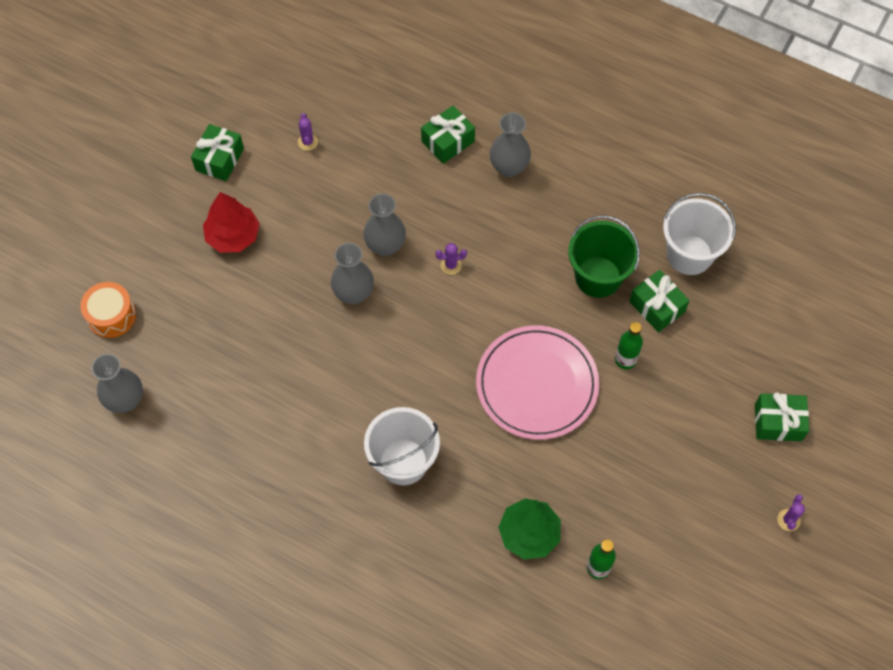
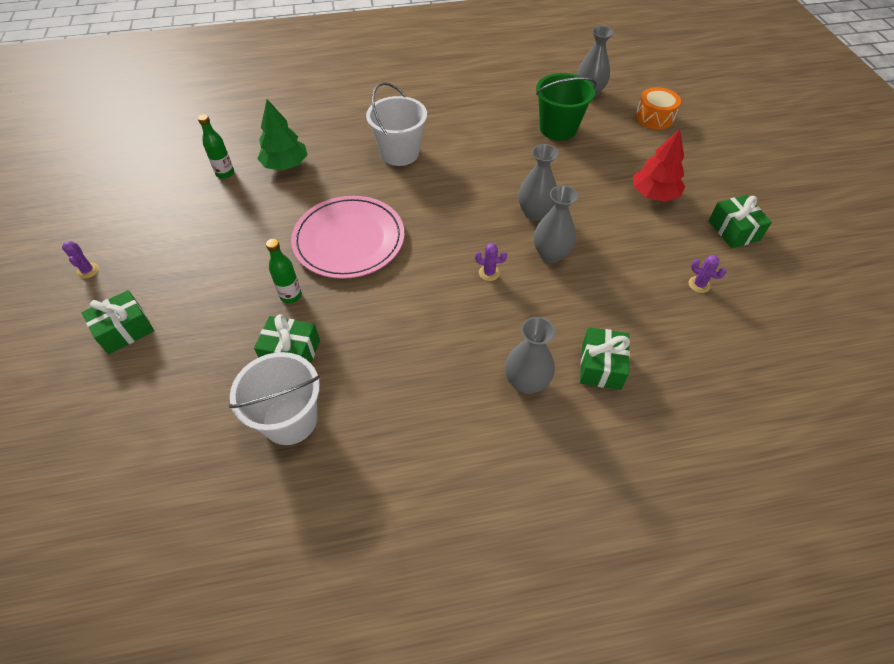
camera: 140 degrees right, 10 degrees down
purple cactus [436,243,467,275] -> purple cactus turned 60 degrees clockwise [475,243,507,281]
green bucket [568,215,640,298] -> green bucket moved to [536,73,597,141]

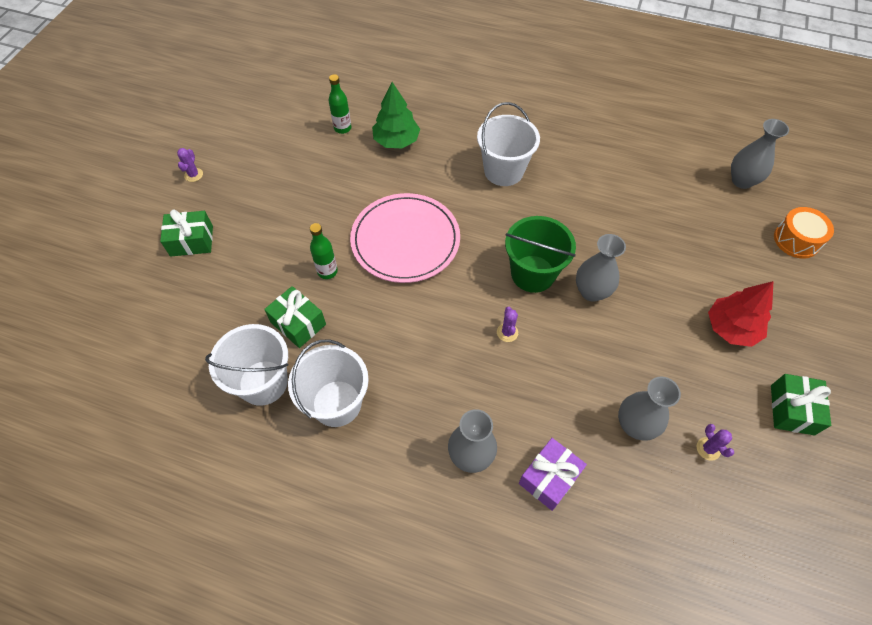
camera: 30 degrees right, 5 degrees up
purple cactus [475,243,507,281] -> purple cactus turned 45 degrees clockwise [497,307,518,342]
grey vase [534,185,578,263] -> grey vase moved to [618,377,681,441]
green bucket [536,73,597,141] -> green bucket moved to [505,216,576,293]
green gift [580,327,630,390] -> purple gift [519,438,587,511]
none -> white bucket [288,339,369,427]

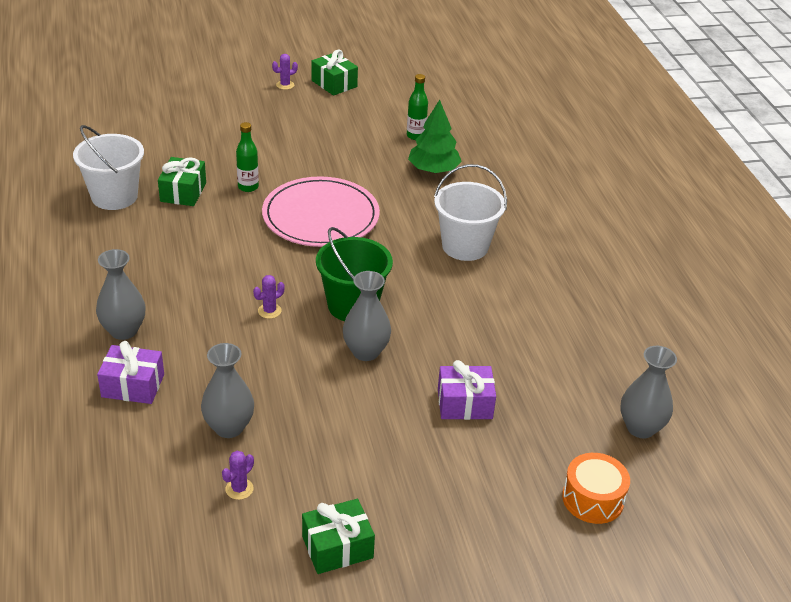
camera: 55 degrees right, 20 degrees down
green gift [160,209,213,257] -> green gift moved to [312,49,358,96]
white bucket [288,339,369,427] -> none
red tree [708,281,773,347] -> none
none -> purple gift [438,360,496,420]

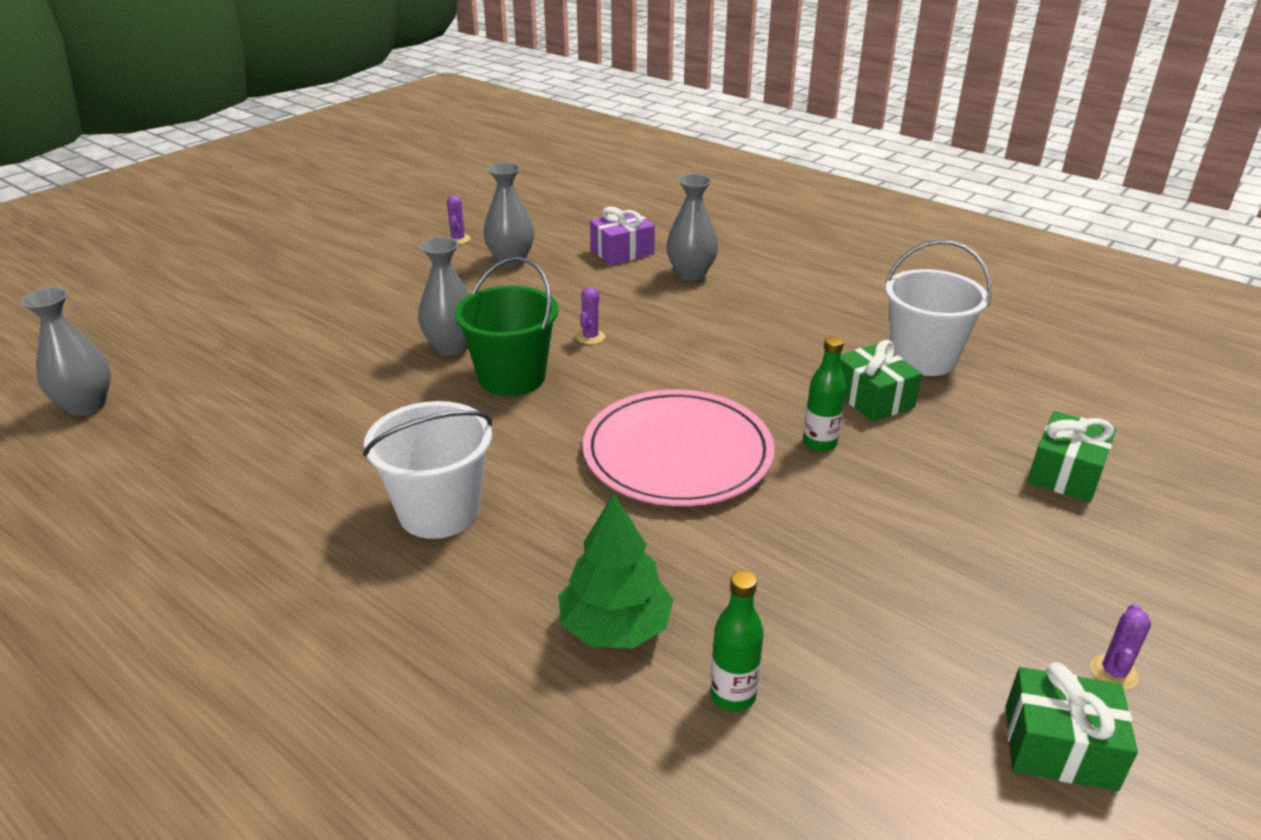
camera: 145 degrees right, 5 degrees down
green gift [302,499,375,574] -> green gift moved to [1027,411,1116,502]
purple gift [438,360,496,420] -> none
orange drum [562,453,630,524] -> none

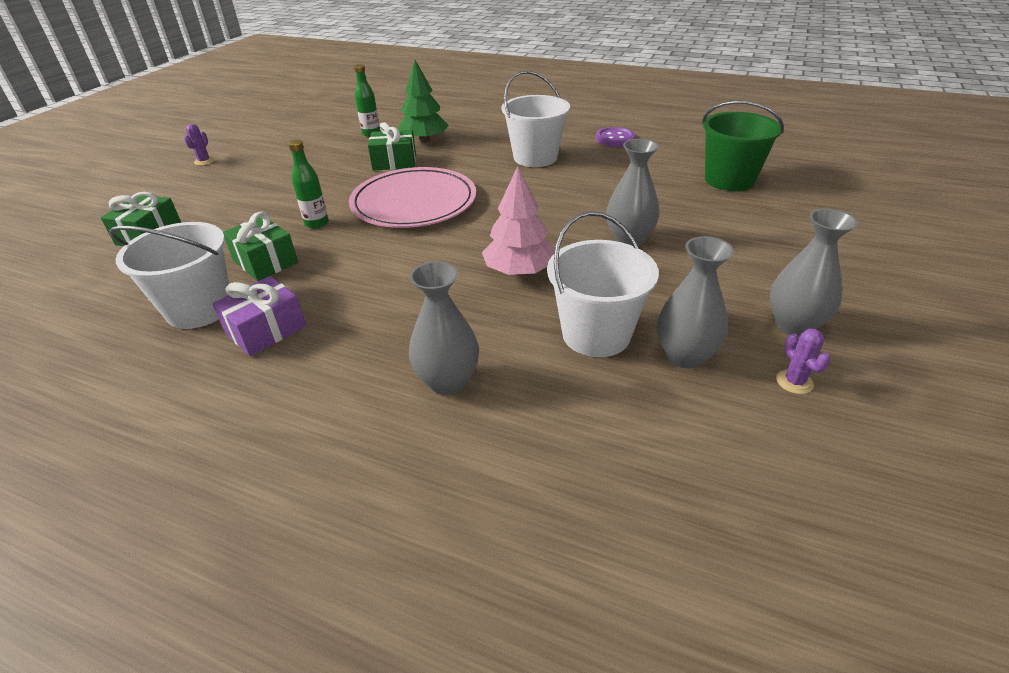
camera: 165 degrees right, 5 degrees up
grey vase [20,287,111,416] -> grey vase moved to [770,208,858,336]
green bucket [454,257,558,396] -> green bucket moved to [702,101,784,191]
purple cactus [576,287,605,344] -> pink tree [482,166,555,276]
purple gift [590,206,655,265] -> purple gift moved to [212,276,306,356]
green gift [1006,662,1138,791] -> green gift moved to [368,122,416,170]
none -> white bucket [547,211,659,357]
none -> purple button [596,127,635,147]

